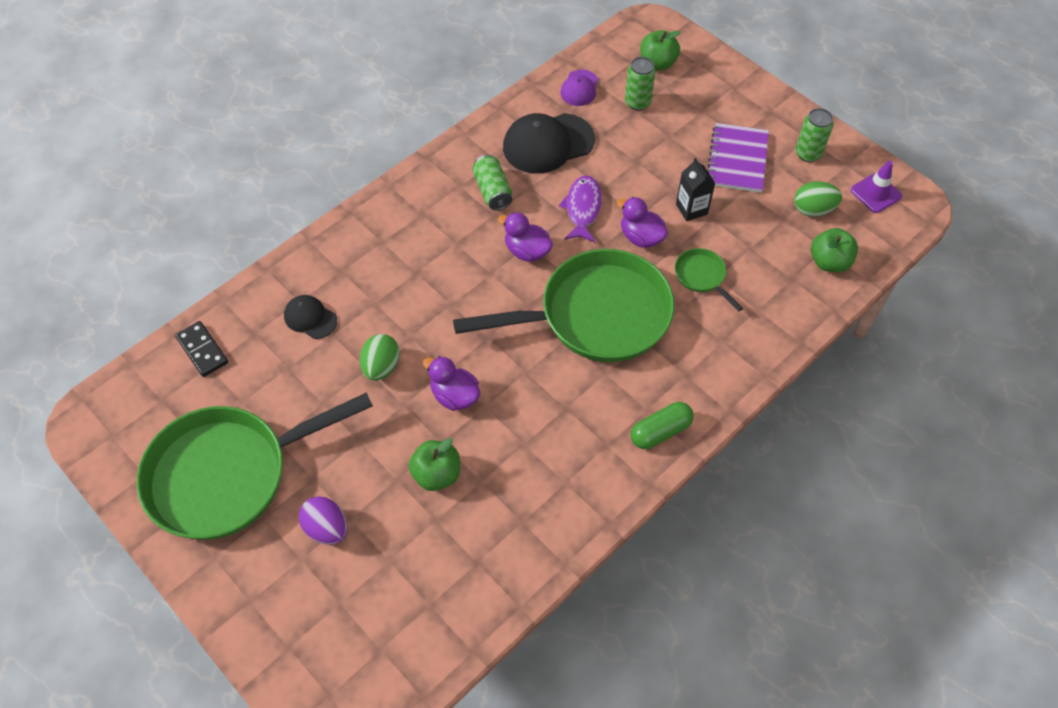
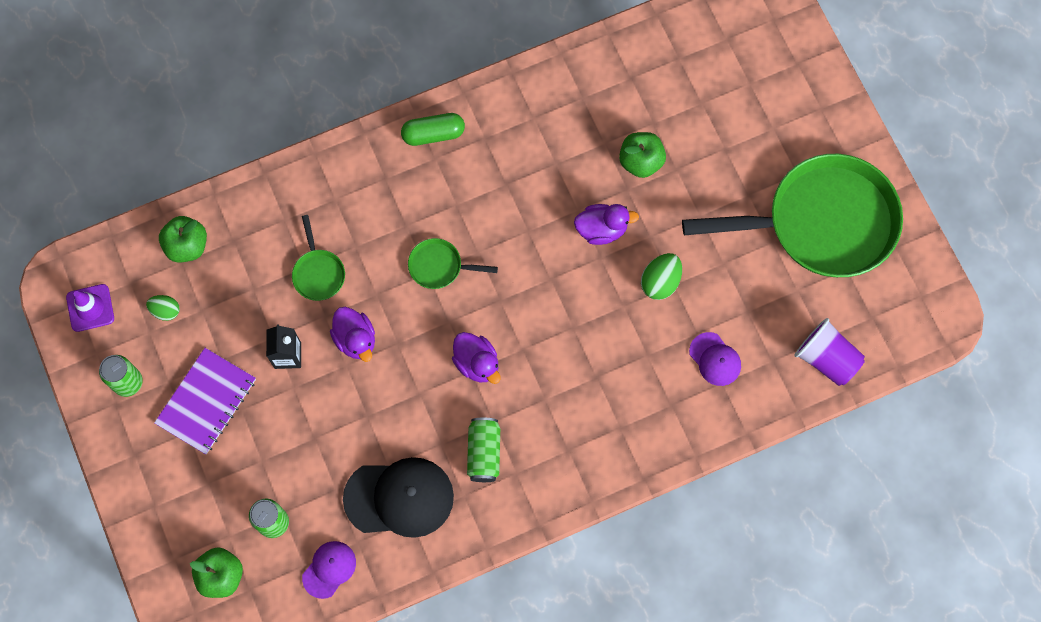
camera: 160 degrees left, 15 degrees up
black domino [175,321,228,377] -> purple cup [795,318,865,386]
black cap [284,295,337,339] -> purple cap [689,332,741,386]
purple egg [299,496,347,545] -> none
purple duck [423,356,480,411] -> purple duck turned 60 degrees counterclockwise [574,204,639,245]
green pan [453,249,675,362] -> green pan [408,238,498,289], size x0.41
purple fish [559,176,602,242] -> none
green egg [794,181,842,217] -> green egg [146,295,180,321], size x0.66

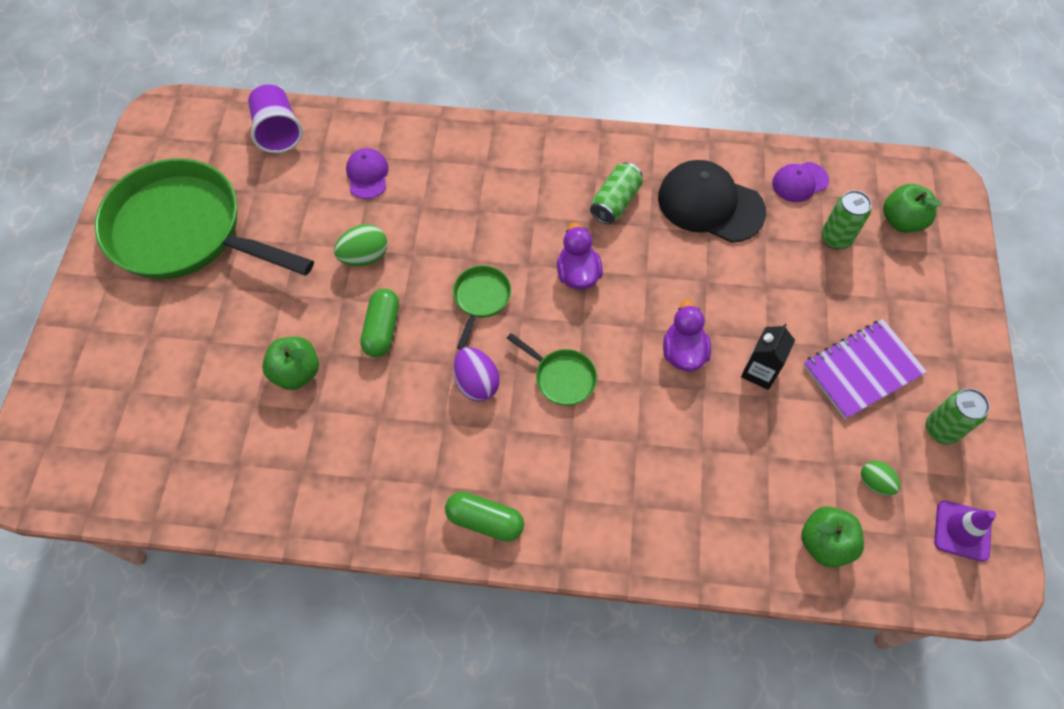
camera: 150 degrees left, 10 degrees down
green pan [292,215,345,301] -> green pan moved to [453,266,511,350]
purple duck [574,204,639,245] -> green capsule [360,289,399,357]
none -> purple egg [453,347,500,401]

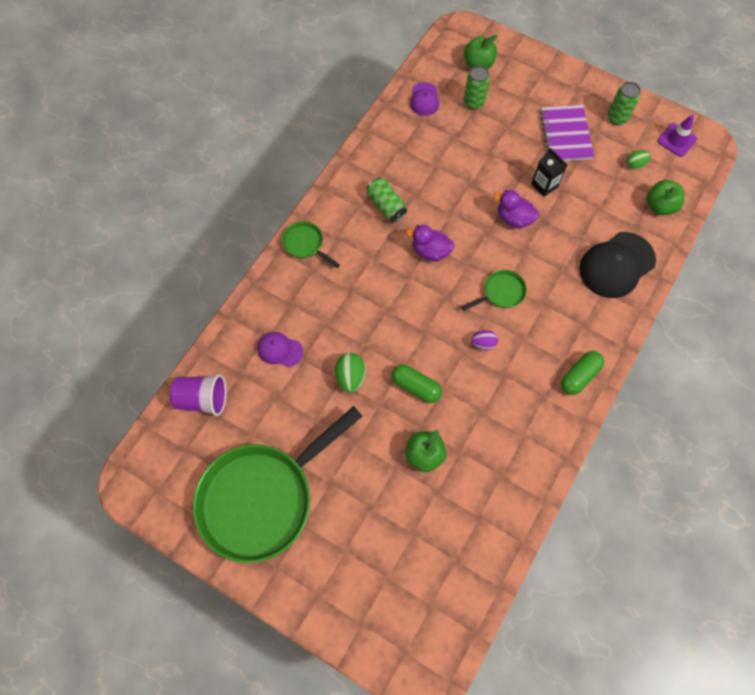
camera: 65 degrees left, 5 degrees up
green pan [453,266,511,350] -> green pan moved to [282,221,340,268]
purple egg [453,347,500,401] -> purple egg [471,330,498,350], size x0.66
black cap [658,160,766,243] -> black cap moved to [579,232,656,298]

